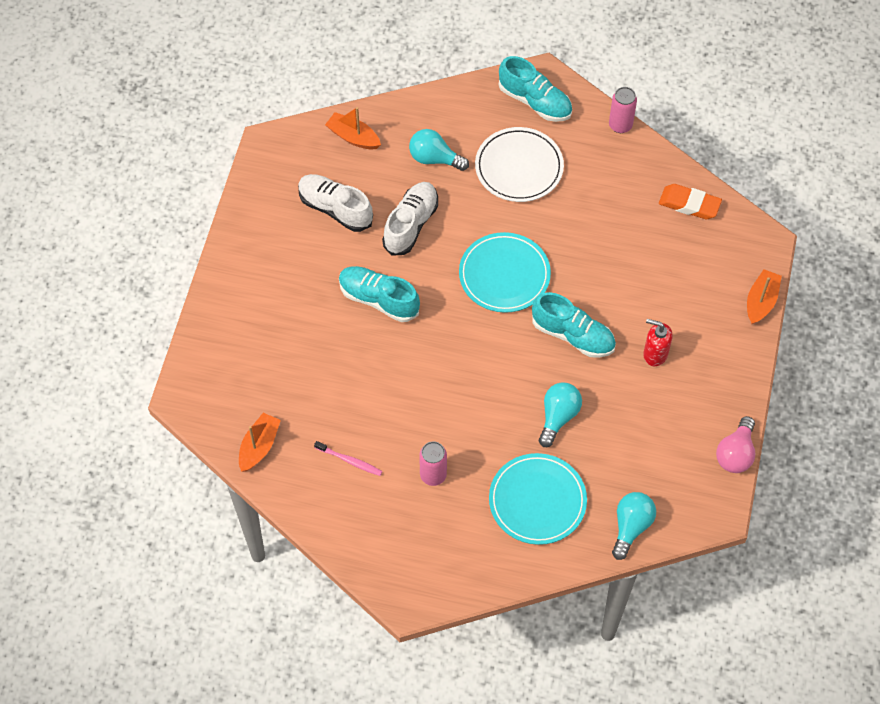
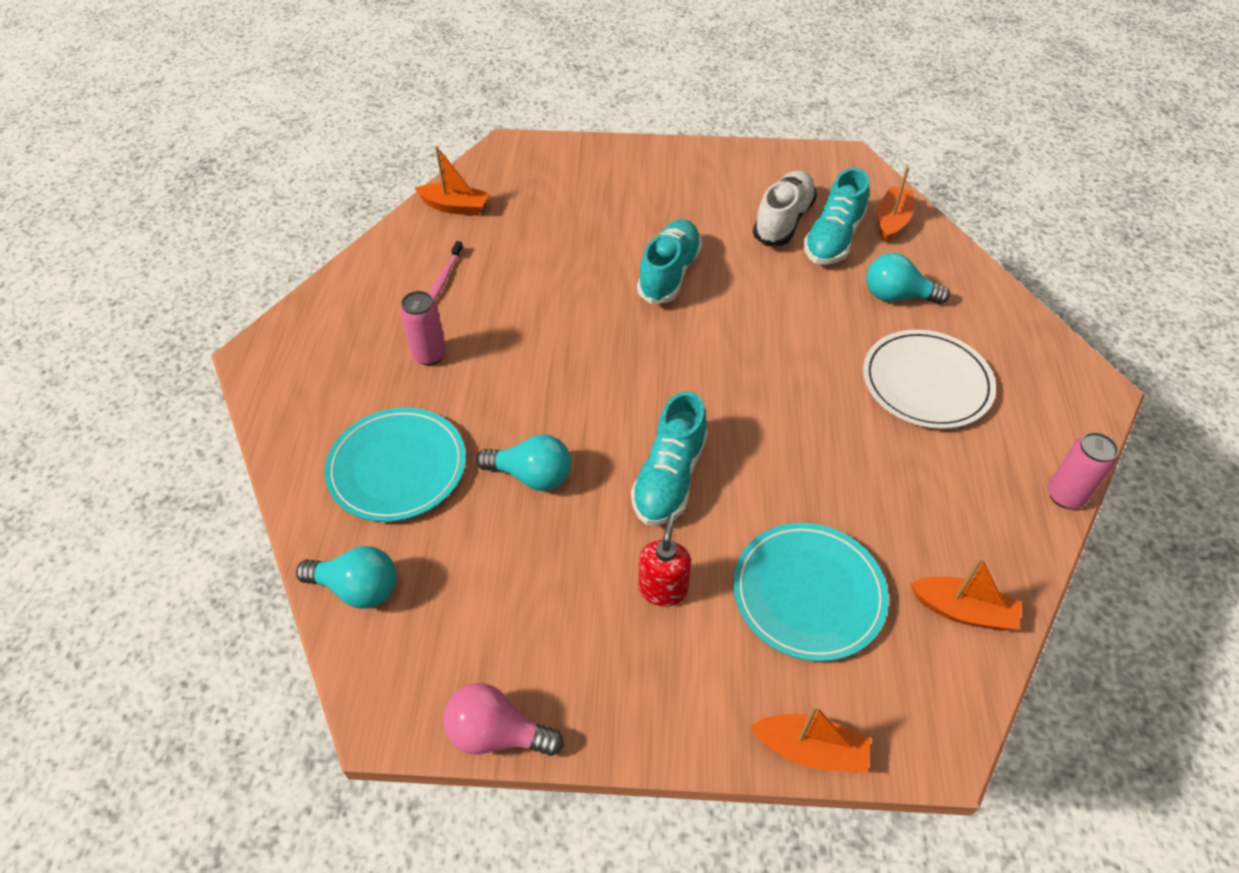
camera: 80 degrees right, 10 degrees down
white shoe [382,182,438,256] -> none
turquoise light bulb [409,129,469,171] -> turquoise light bulb turned 90 degrees counterclockwise [866,253,950,304]
turquoise plate [459,232,551,313] -> turquoise plate moved to [733,523,889,662]
turquoise shoe [499,56,572,122] -> turquoise shoe moved to [803,168,869,265]
orange eraser [659,184,722,219] -> orange boat [910,556,1022,631]

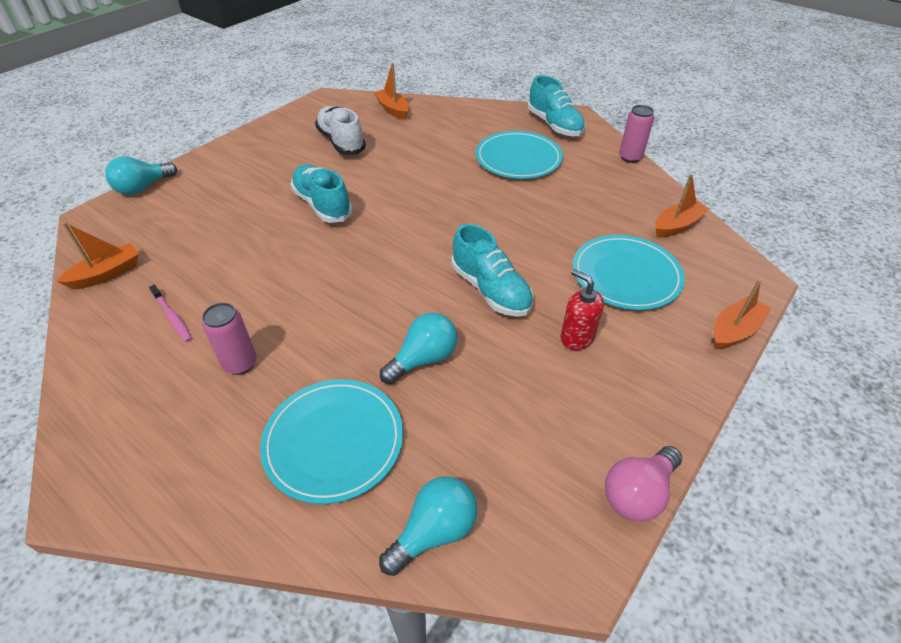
camera: 55 degrees left, 5 degrees down
turquoise shoe [803,168,869,265] -> turquoise shoe moved to [528,75,585,136]
white plate [863,330,996,429] -> turquoise plate [475,131,563,179]
turquoise light bulb [866,253,950,304] -> turquoise light bulb moved to [105,156,177,195]

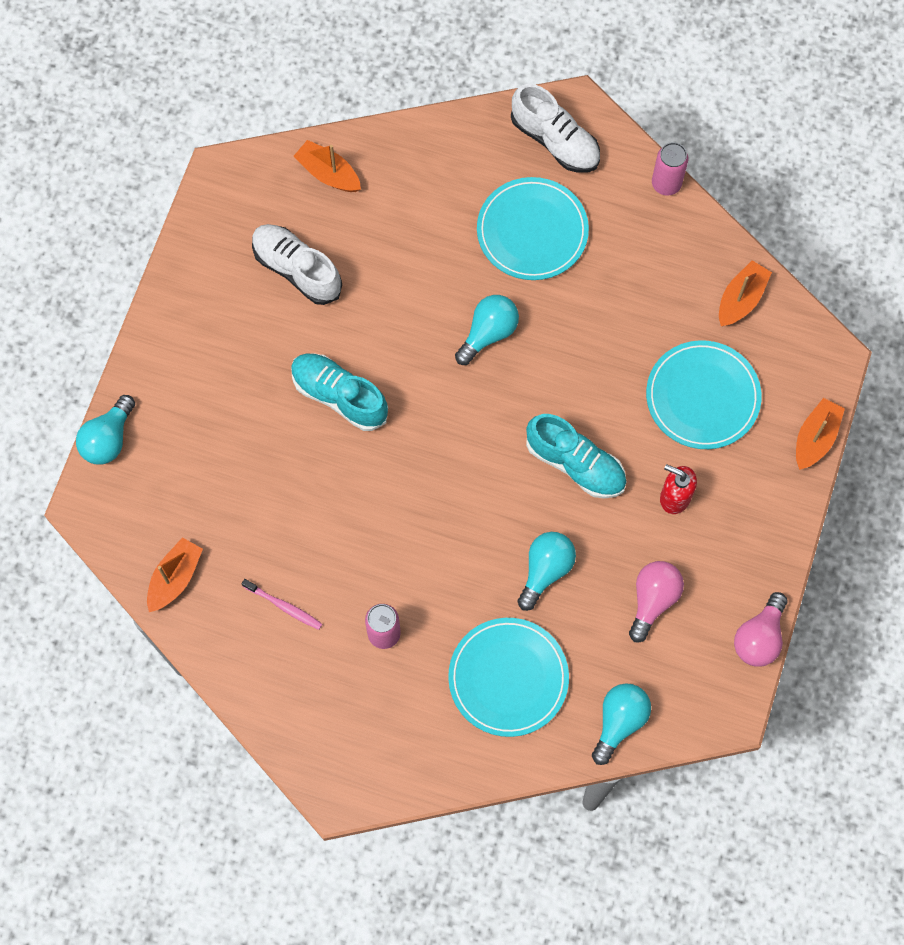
camera: 20 degrees left, 25 degrees up
turquoise shoe [528,75,585,136] -> white shoe [511,84,600,173]
none -> turquoise light bulb [455,295,519,365]
none -> pink light bulb [629,561,684,642]

